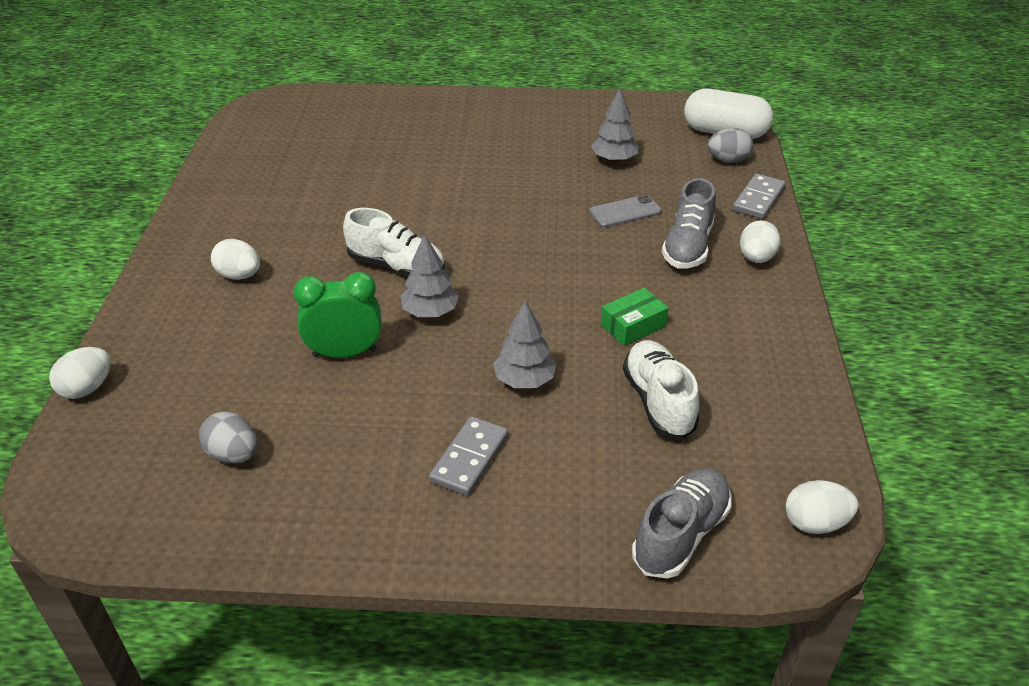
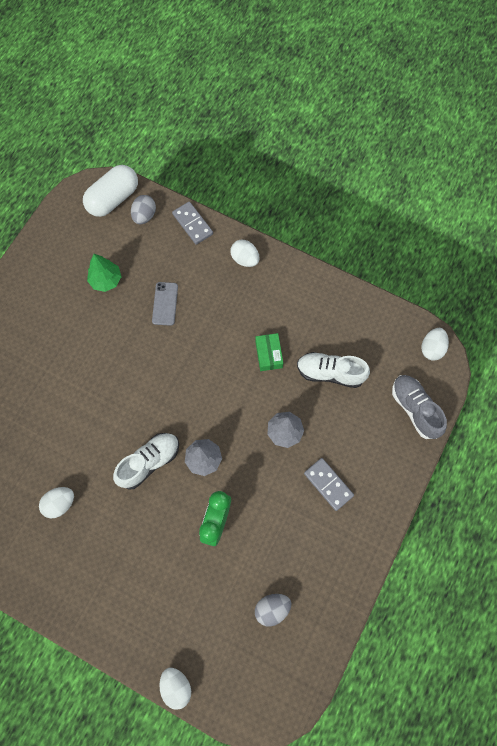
camera: 65 degrees left, 30 degrees up
white egg [211,239,260,280] -> white egg moved to [39,487,74,518]
grey tree [591,88,639,163] -> green tree [87,254,122,292]
grey shoe [662,178,716,269] -> none

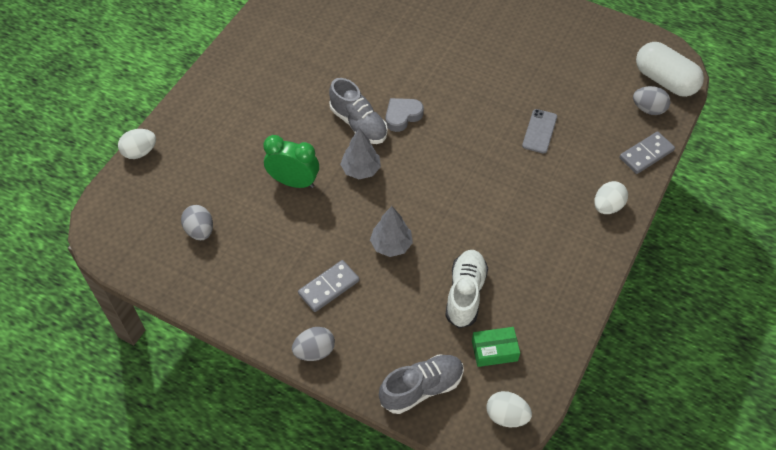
camera: 90 degrees right, 15 degrees down
white egg [39,487,74,518] -> none
green tree [87,254,122,292] -> none
white shoe [113,433,179,490] -> grey shoe [329,78,388,144]
grey phone [152,282,178,326] -> grey phone turned 75 degrees counterclockwise [522,109,557,154]
green box [255,333,283,371] -> green box moved to [472,327,520,367]
none -> grey egg [292,327,335,361]
none -> grey heart [386,98,424,132]

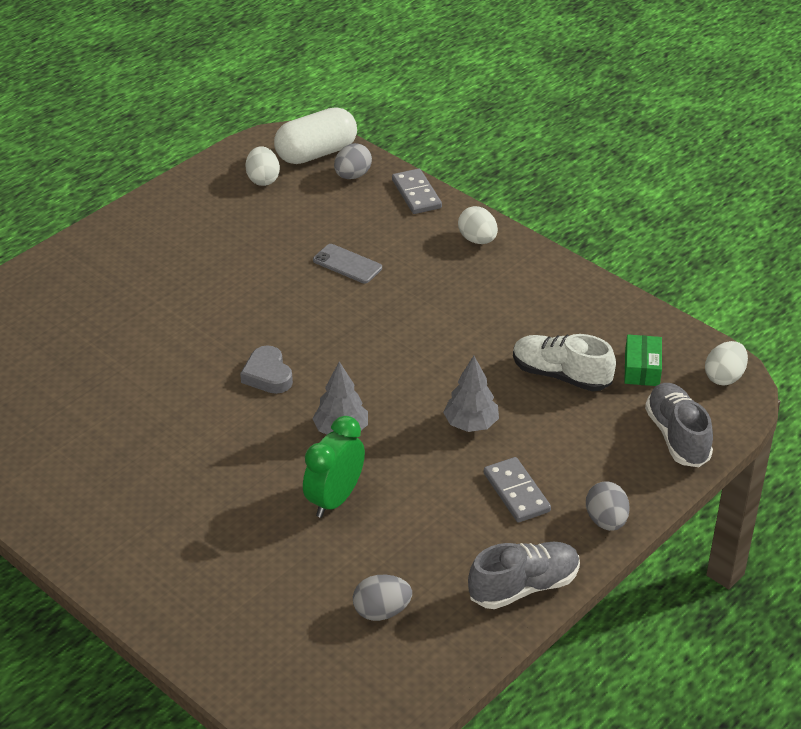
camera: 75 degrees left, 15 degrees down
white egg [118,129,156,159] -> white egg moved to [245,146,280,186]
grey shoe [329,78,388,144] -> grey shoe moved to [468,542,580,609]

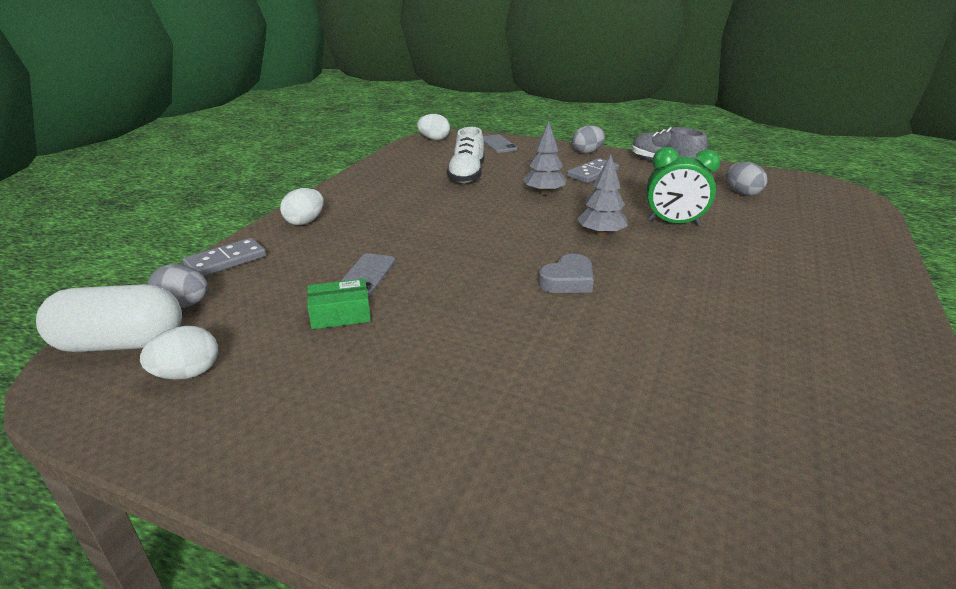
camera: 110 degrees left, 10 degrees down
white capsule [274,107,357,164] -> white capsule turned 45 degrees counterclockwise [36,284,182,352]
green box [624,334,662,386] -> green box moved to [307,279,371,329]
grey shoe [645,383,713,467] -> grey phone [483,134,518,153]

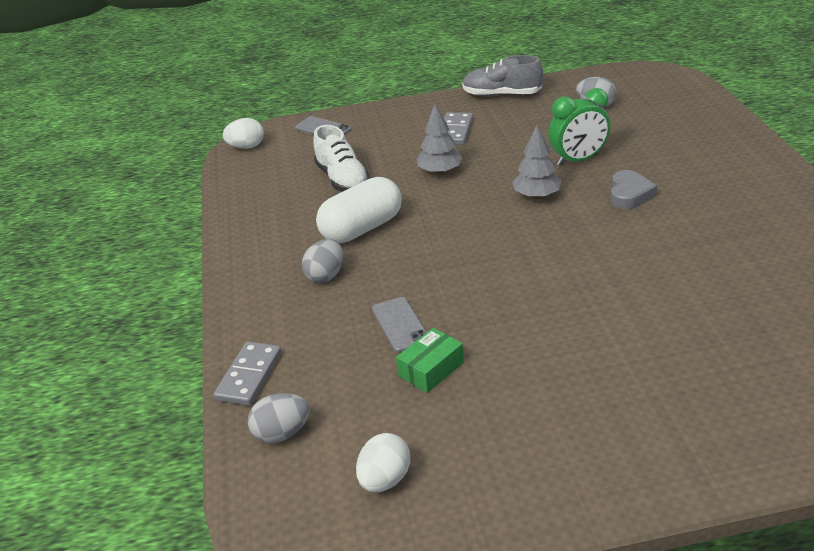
camera: 30 degrees left, 5 degrees up
white capsule [36,284,182,352] -> white capsule moved to [316,177,402,243]
white egg [280,188,324,225] -> none
grey heart [538,254,594,293] -> grey heart moved to [610,170,657,209]
grey egg [572,125,605,153] -> grey egg moved to [302,239,344,283]

